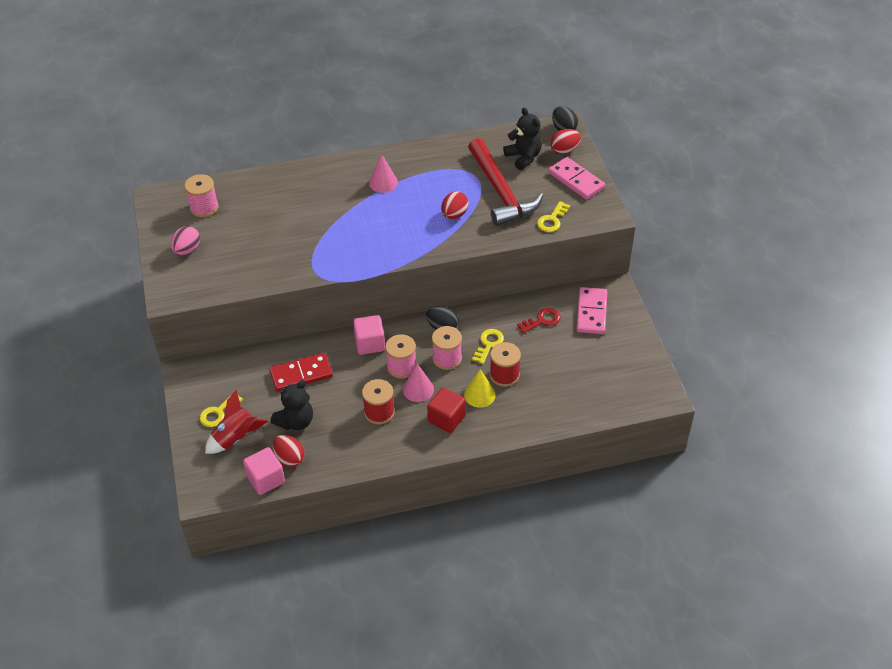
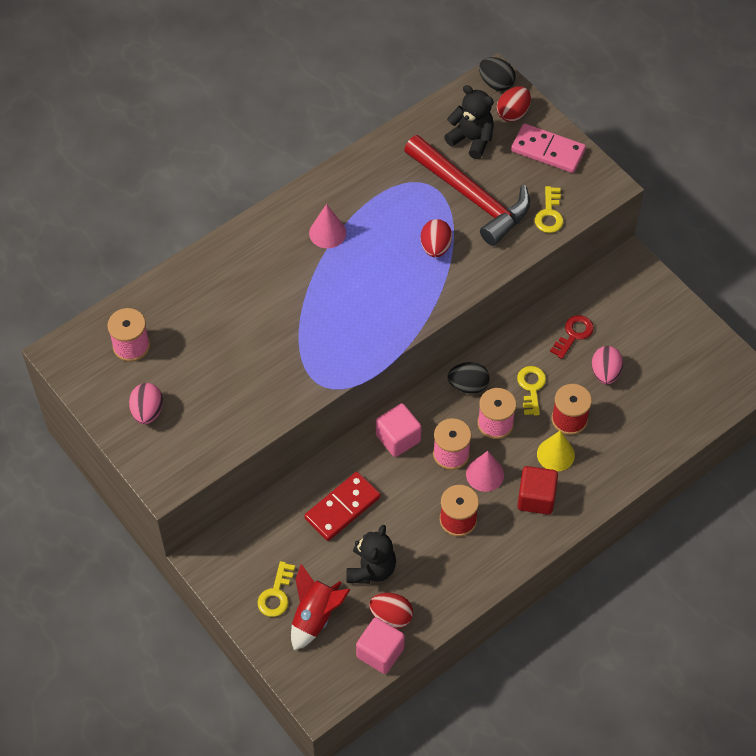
camera: 25 degrees left, 10 degrees up
pink domino [577,287,607,334] -> none
none -> pink egg [592,346,623,384]

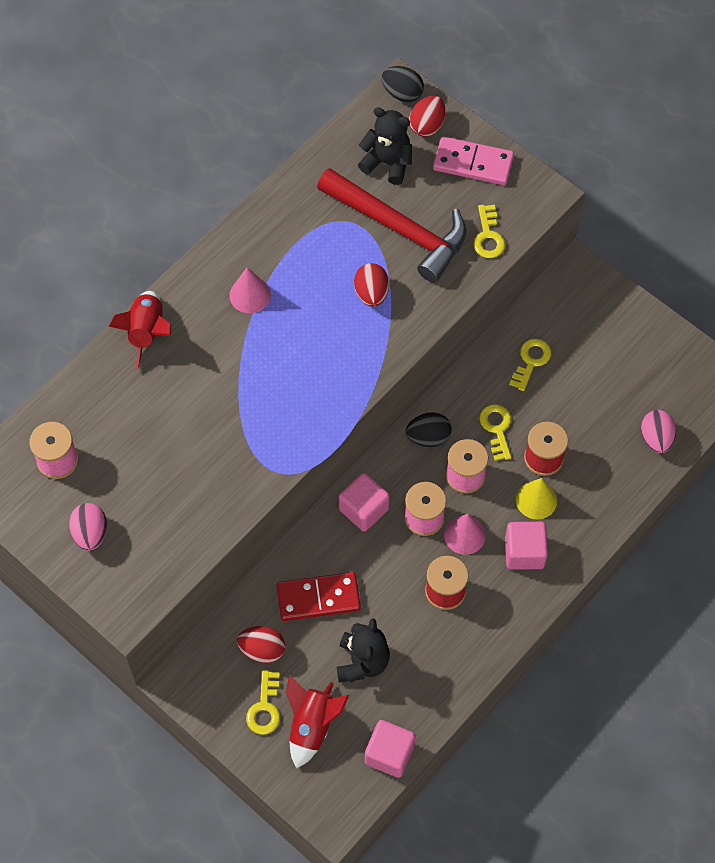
camera: 10 degrees left, 5 degrees up
red domino [304,472,381,541] -> red domino turned 45 degrees clockwise [277,572,361,621]
red egg [369,593,413,629] -> red egg moved to [237,626,285,663]
red cube [517,466,558,515] -> pink cube [505,522,548,570]
red key [550,315,594,359] -> yellow key [509,339,551,391]
pink egg [592,346,623,384] -> pink egg moved to [641,410,676,453]
none -> red rocket [108,291,171,371]

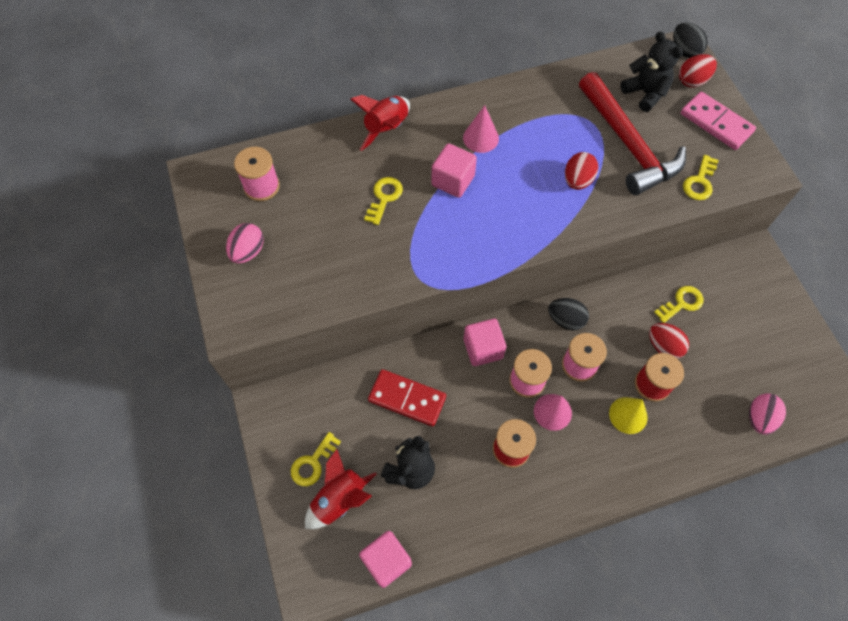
camera: 30 degrees right, 0 degrees up
red egg [237,626,285,663] -> red egg moved to [649,323,689,359]
yellow key [479,404,511,461] -> yellow key moved to [364,177,403,225]
pink cube [505,522,548,570] -> pink cube moved to [431,144,477,198]

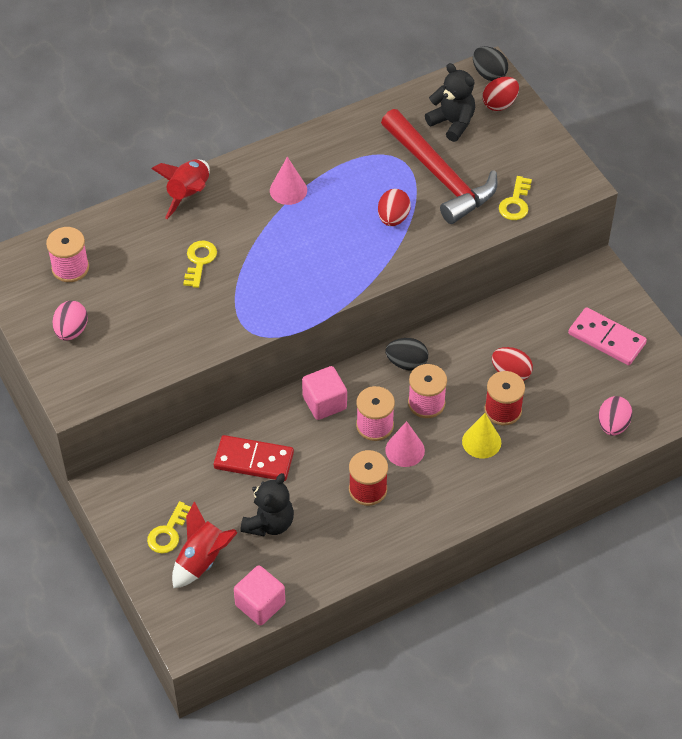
camera: 10 degrees left, 10 degrees down
pink cube [431,144,477,198] -> none
yellow key [654,286,703,323] -> none
pink domino [681,92,756,150] -> pink domino moved to [568,307,647,365]

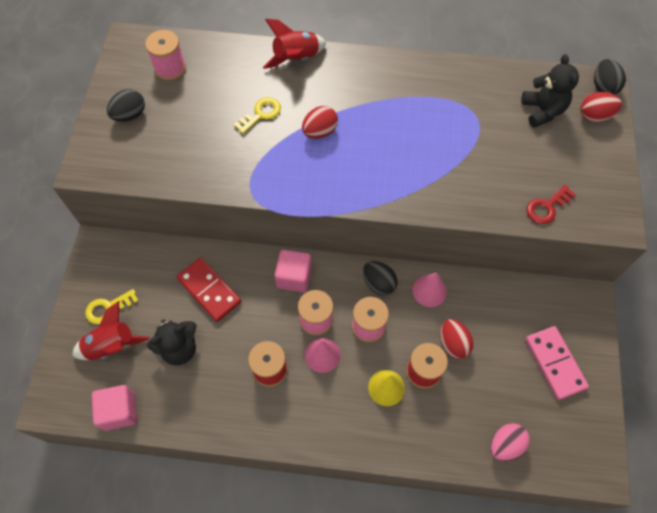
camera: 35 degrees right, 10 degrees up
pink egg [53,301,88,341] -> black egg [107,89,145,122]
pink cone [270,157,307,205] -> pink cone moved to [412,272,447,307]
red egg [378,189,411,226] -> red egg moved to [302,106,338,139]
red hammer [381,109,497,224] -> none
yellow key [499,176,532,220] -> red key [527,185,576,224]

